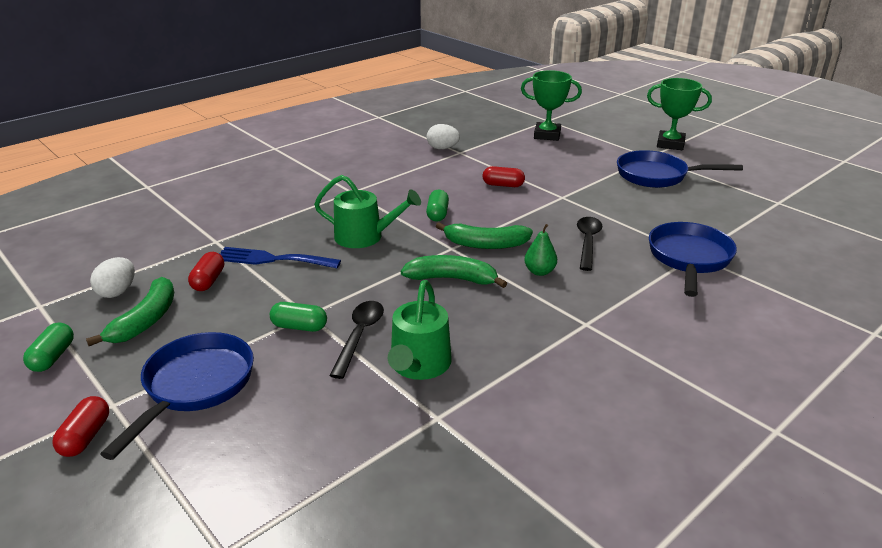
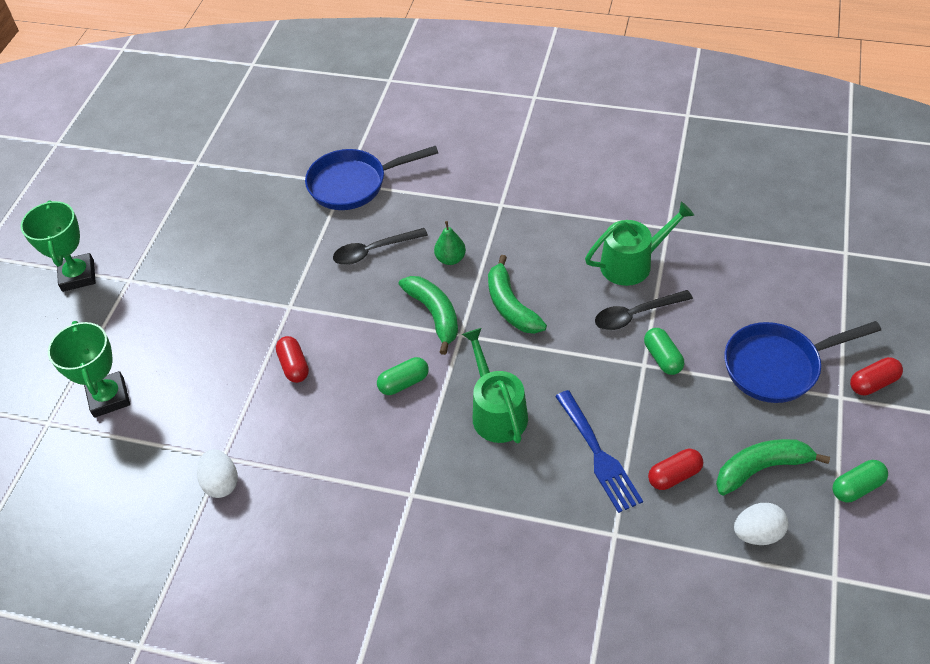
camera: 120 degrees left, 20 degrees up
blue pan [617,150,743,188] -> none

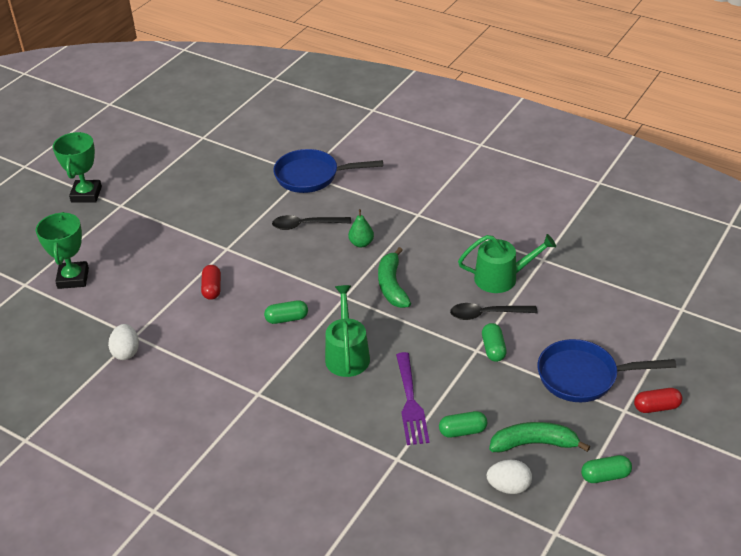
camera: 15 degrees right, 10 degrees down
green banana [399,276,458,355] -> none
blue fork [555,390,643,513] -> purple fork [396,352,430,445]
red capsule [648,449,703,490] -> green capsule [439,411,487,438]

